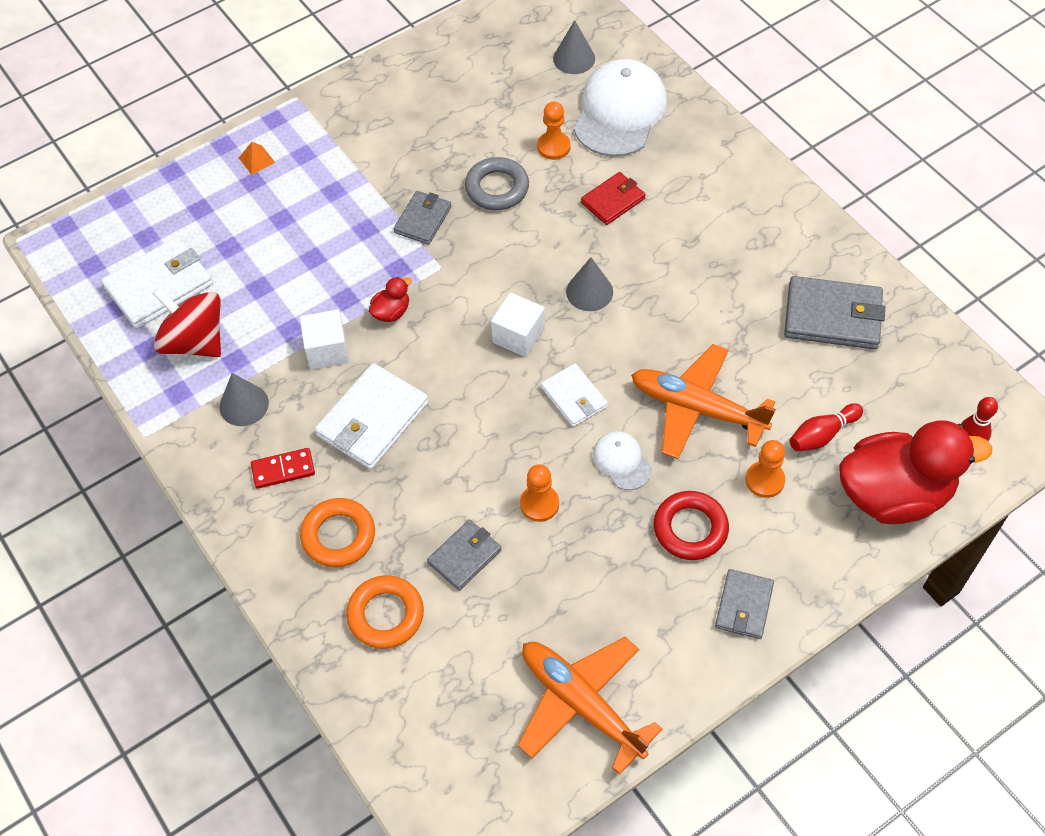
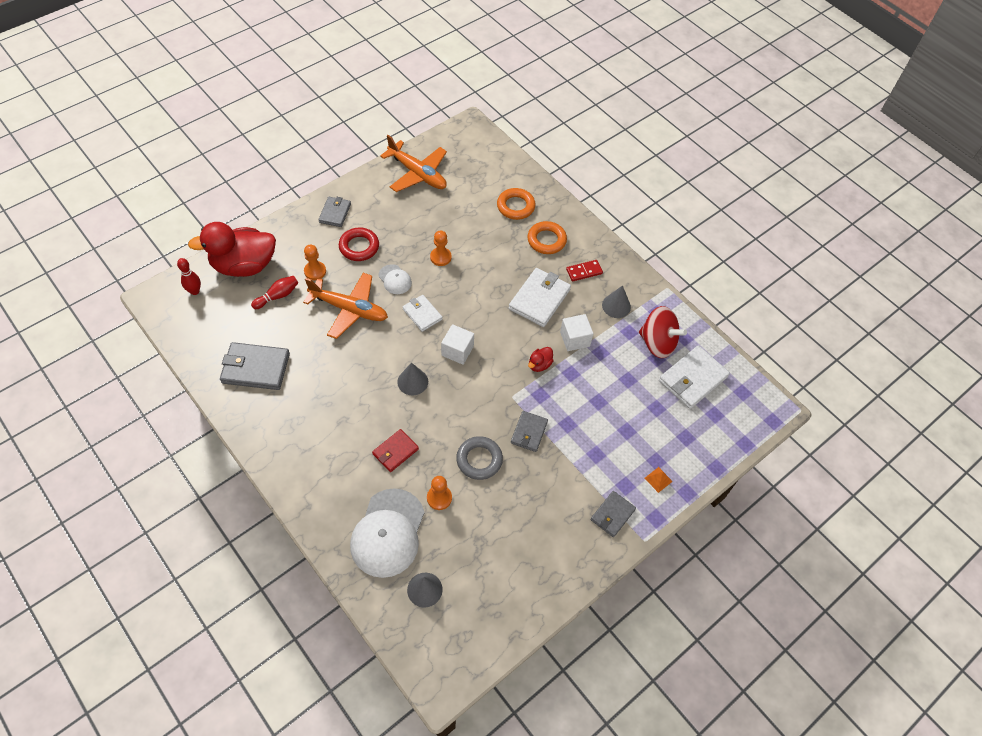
camera: 170 degrees right, 0 degrees up
grey wallet [427,520,502,591] -> grey wallet moved to [591,491,636,537]

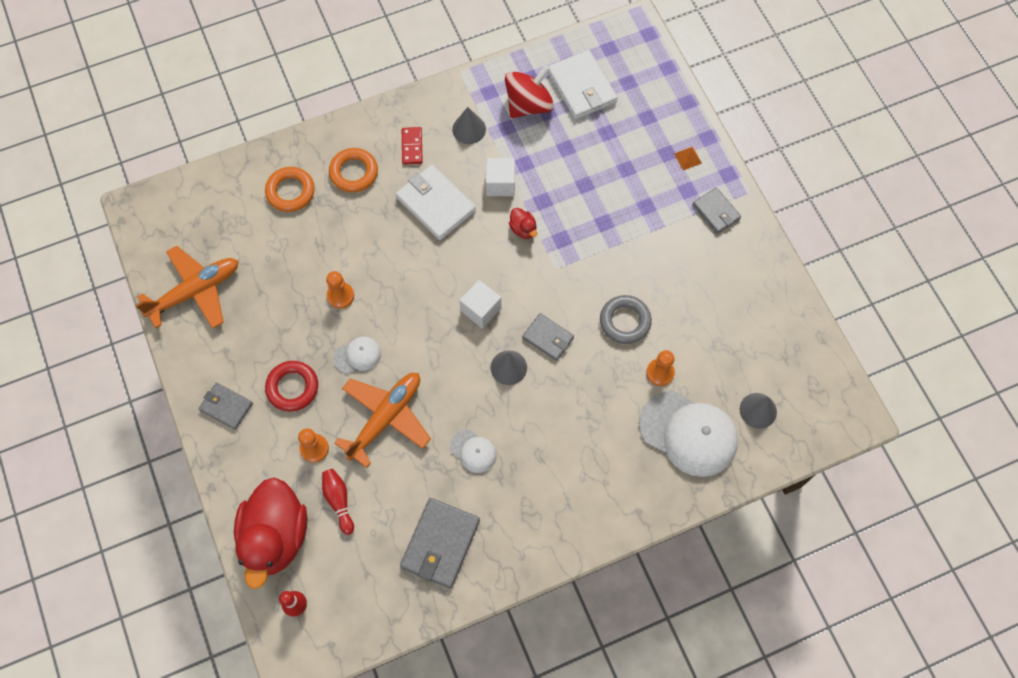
camera: 70 degrees left, 10 degrees up
red wallet [372,429,419,472] -> none
white wallet [403,295,443,332] -> none
grey wallet [511,411,548,452] -> grey wallet moved to [522,313,574,361]
none -> white cap [450,429,496,473]

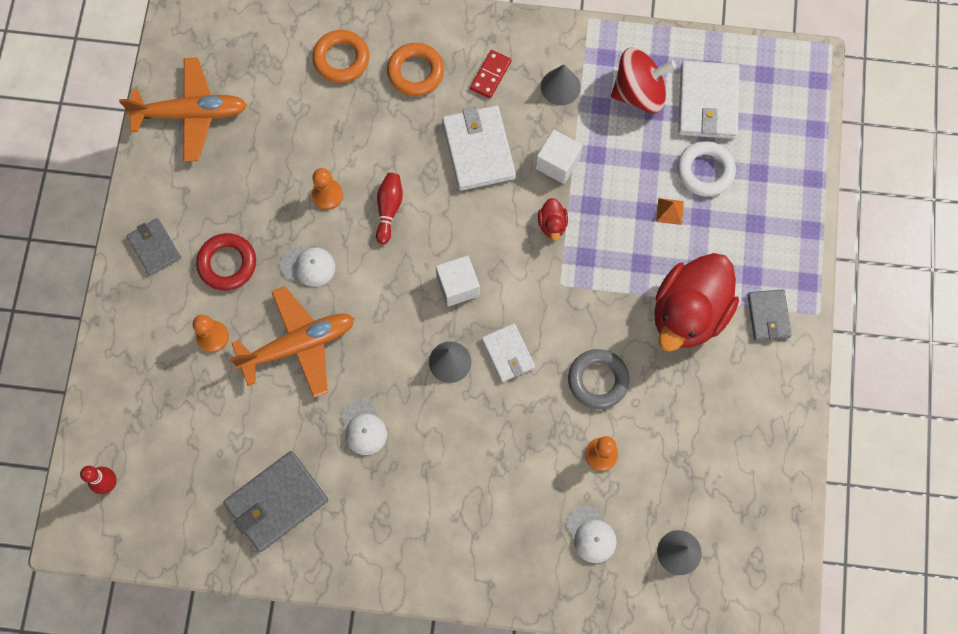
camera: 30 degrees right, 5 degrees up
red duck [234,478,307,589] -> red duck moved to [654,253,739,352]
red bowling pin [322,469,354,535] -> red bowling pin moved to [376,173,403,245]
grey wallet [522,313,574,361] -> white wallet [482,323,535,382]
white cap [639,391,738,477] -> white cap [566,506,617,563], size x0.49
orange pyramid [674,147,702,170] -> orange pyramid moved to [656,198,684,225]
none -> white ring [677,141,736,196]

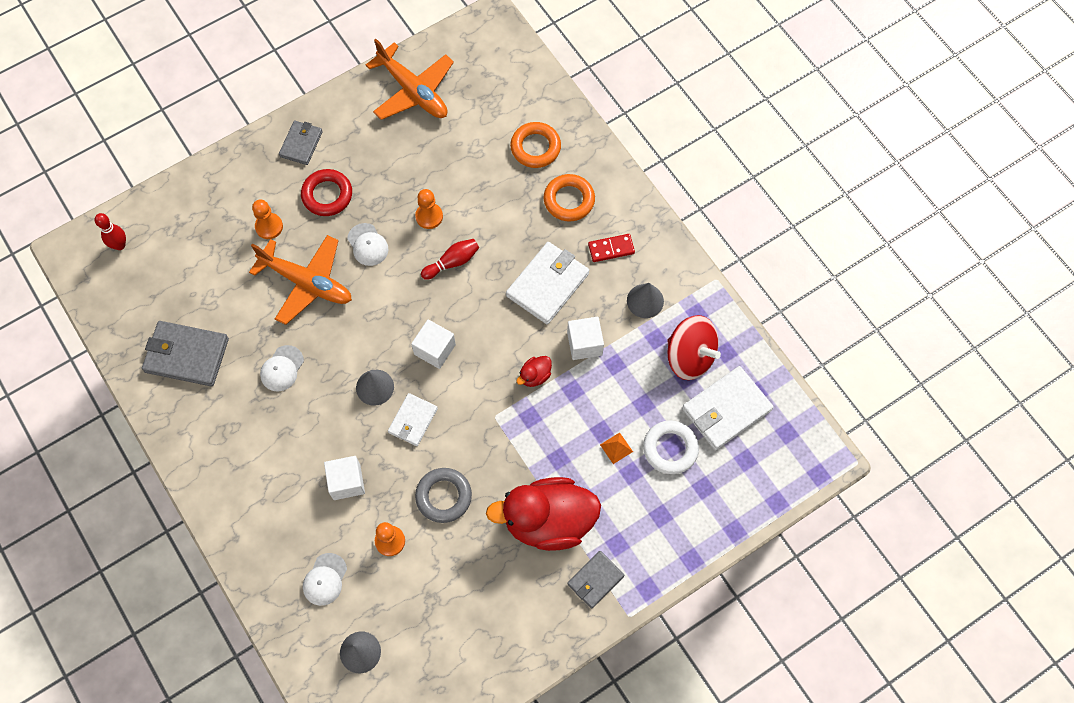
camera: 50 degrees right, 5 degrees down
none -> white cube [324,456,365,500]

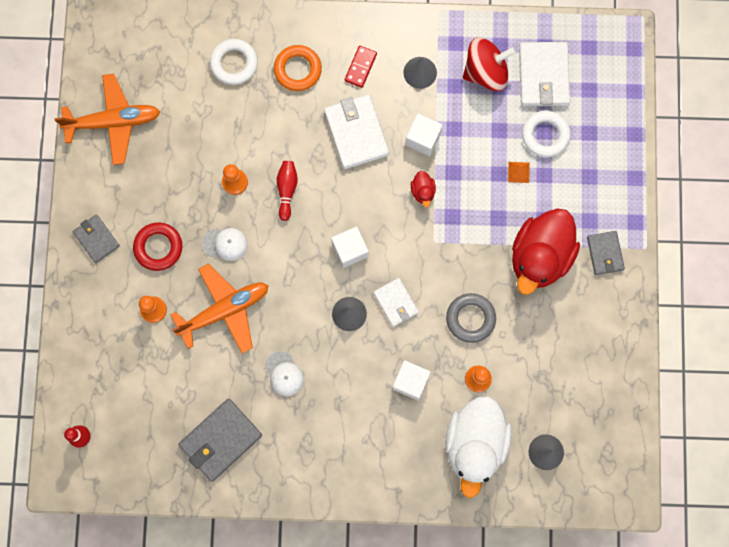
camera: 55 degrees left, 10 degrees up
white cap [303,553,347,606] -> white duck [445,396,512,498]
orange ring [510,122,561,168] -> white ring [210,39,258,85]

